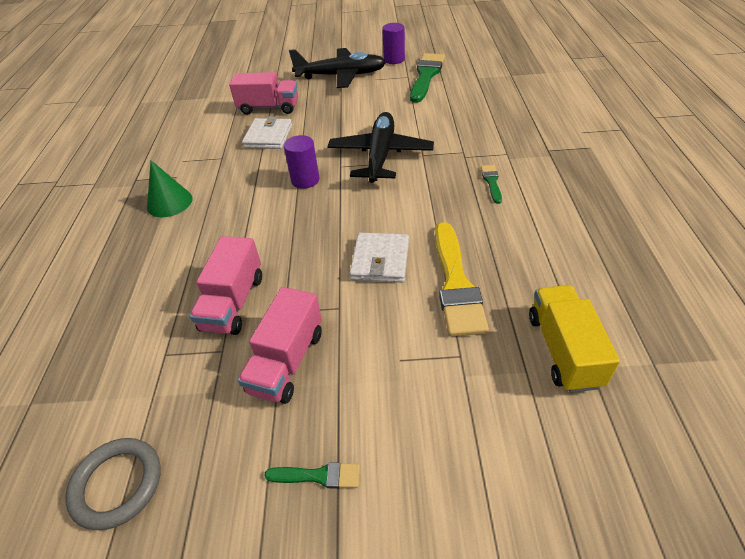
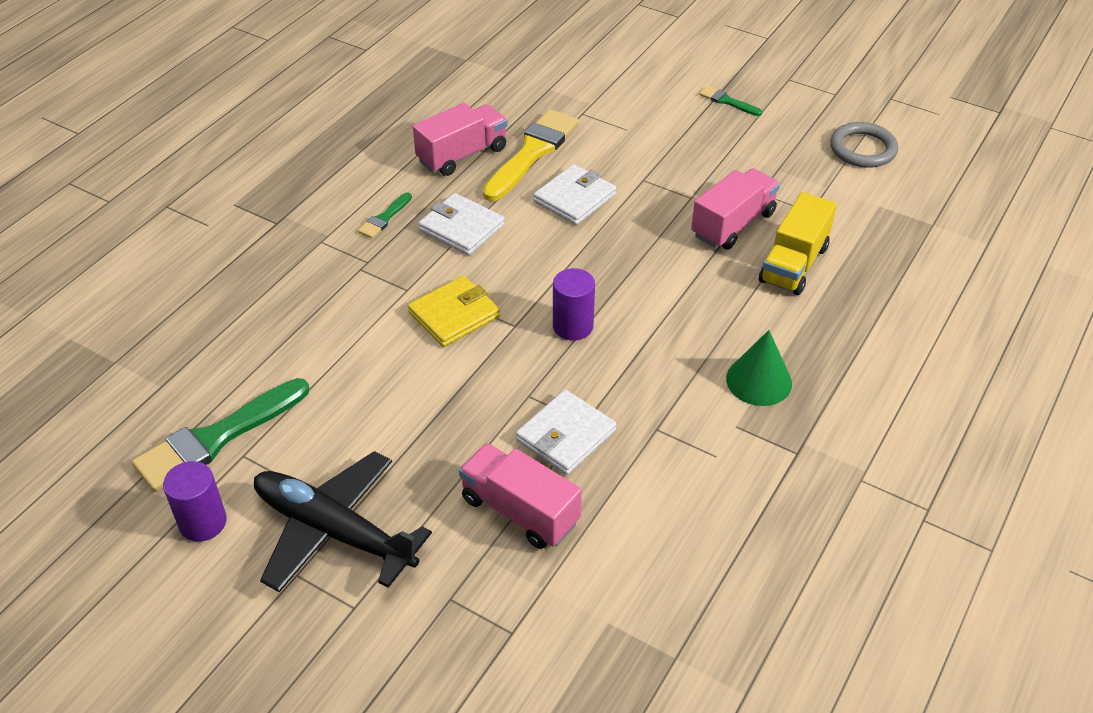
camera: 150 degrees left, 0 degrees up
pink truck [238,287,322,404] -> pink truck moved to [413,103,507,176]
black plane [327,112,434,183] -> yellow wallet [408,276,500,347]
yellow truck [529,285,620,392] -> yellow truck moved to [759,192,837,295]
none -> white wallet [418,193,505,255]

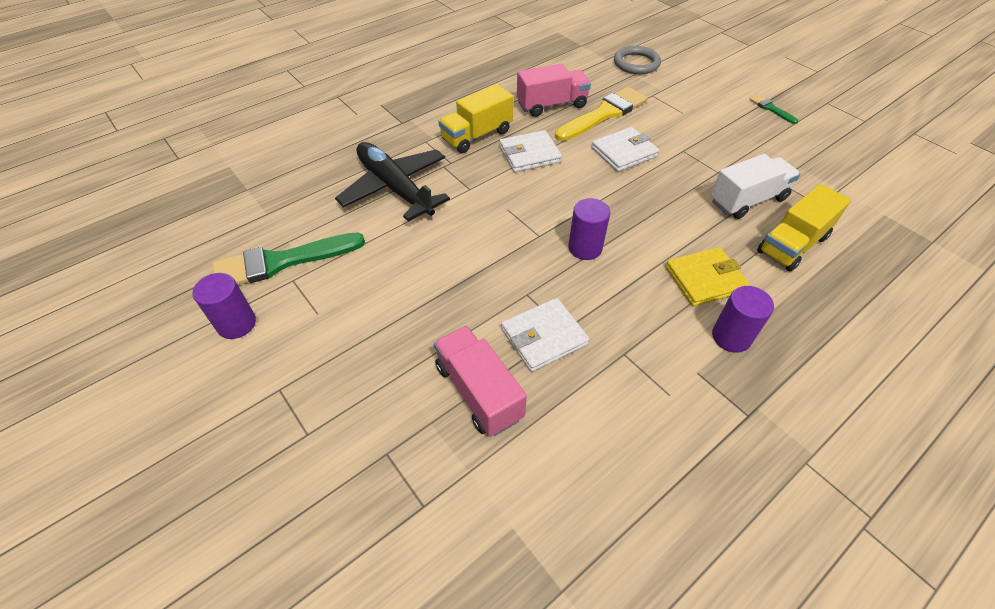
camera: 20 degrees right, 5 degrees up
black plane [254,451,432,592] -> black plane moved to [335,142,450,221]
green brush [358,192,412,238] -> yellow truck [438,84,514,153]
yellow wallet [408,276,500,347] -> yellow wallet moved to [665,247,750,306]
white wallet [418,193,505,255] -> white wallet turned 75 degrees counterclockwise [499,130,562,172]
pink truck [691,168,780,250] -> white truck [711,154,800,219]
green cone [726,330,792,406] -> purple cylinder [712,286,774,353]
grey ring [830,122,898,168] -> grey ring moved to [614,46,661,74]

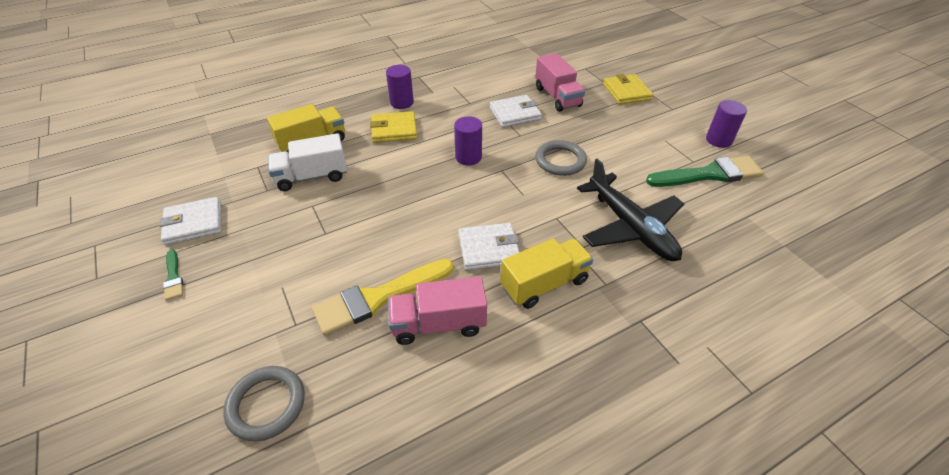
camera: 170 degrees left, 5 degrees down
white wallet [591,127,659,172] -> white wallet moved to [159,197,222,245]
none -> grey ring [535,140,587,176]
none -> yellow wallet [603,74,653,105]

